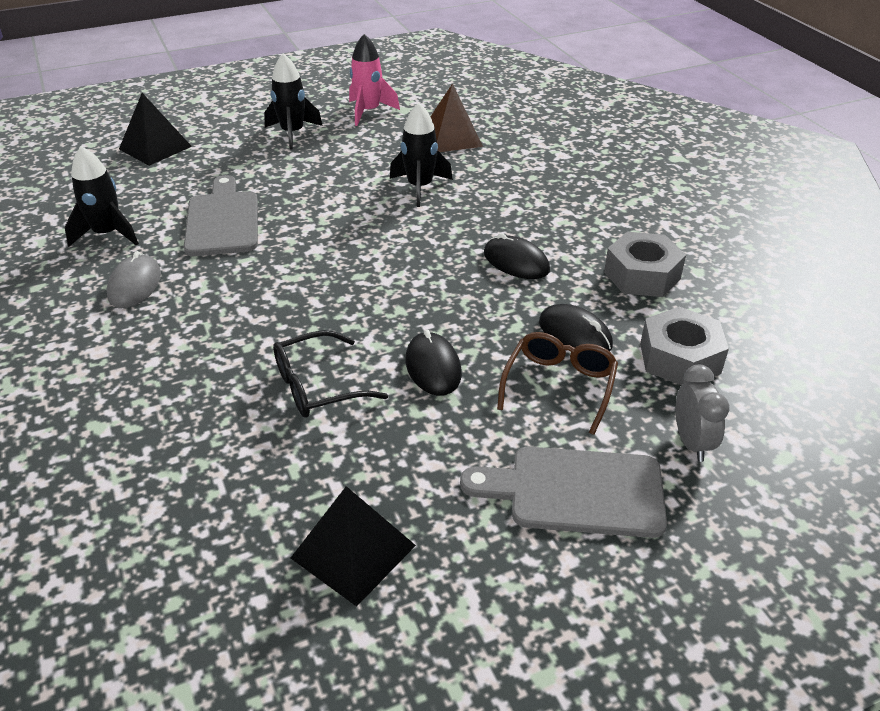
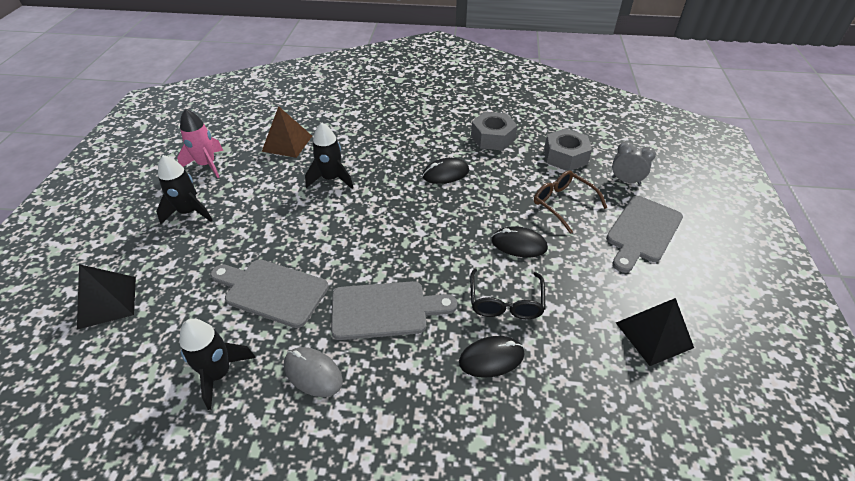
camera: 60 degrees left, 5 degrees up
black mouse [539,304,613,351] -> black mouse moved to [459,336,524,378]
none -> grey cutting board [331,281,457,340]

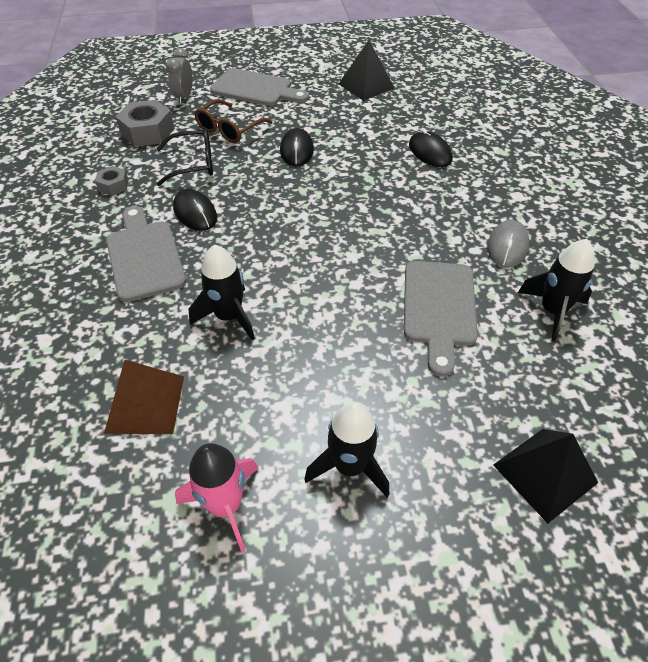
camera: 105 degrees left, 5 degrees up
grey cutting board [331,281,457,340] -> grey cutting board moved to [106,206,186,302]
black glasses [470,268,545,319] -> black glasses moved to [157,128,213,186]
grey nut [471,112,518,150] -> grey nut [95,166,128,195], size x0.54

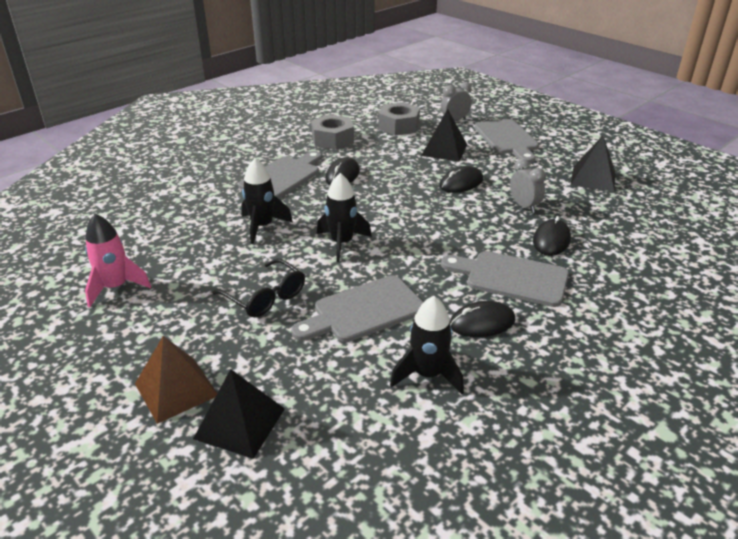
camera: 55 degrees right, 15 degrees down
grey nut [95,166,128,195] -> grey nut [311,115,354,150], size x1.84
brown pyramid [104,360,184,434] -> brown pyramid moved to [135,336,217,424]
black glasses [157,128,213,186] -> black glasses moved to [212,259,305,317]
brown glasses [194,99,272,143] -> black pyramid [421,109,467,162]
black rocket [304,402,390,497] -> black rocket moved to [317,173,372,262]
grey mouse [487,220,530,268] -> black mouse [450,301,515,337]
none -> grey cutting board [441,251,569,307]
none -> grey clock [510,159,546,213]

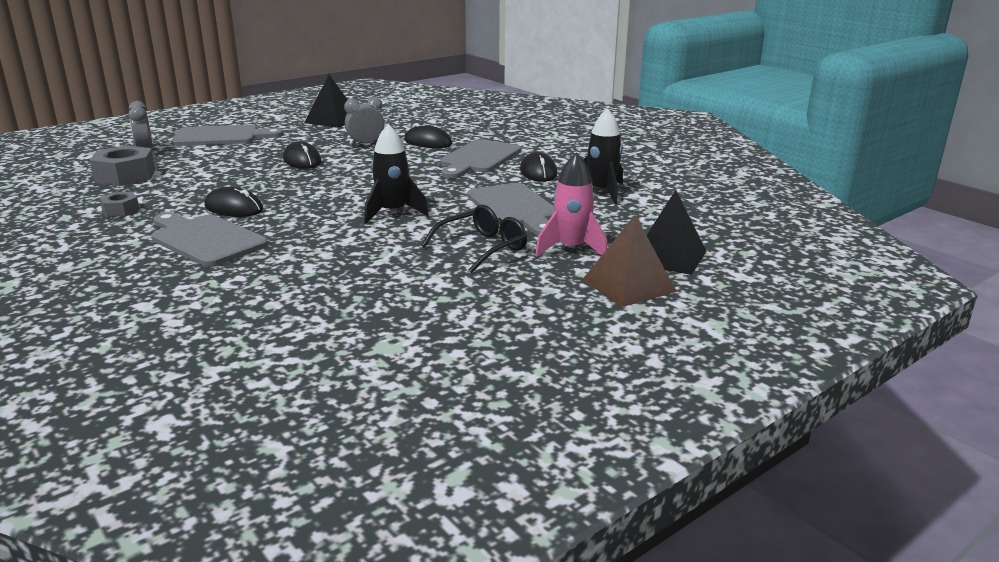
camera: 85 degrees left, 10 degrees down
pink rocket [85,214,151,307] -> pink rocket moved to [535,152,608,257]
black rocket [242,158,293,244] -> none
grey nut [311,115,354,150] -> grey nut [99,192,140,217], size x0.54
black pyramid [421,109,467,162] -> none

